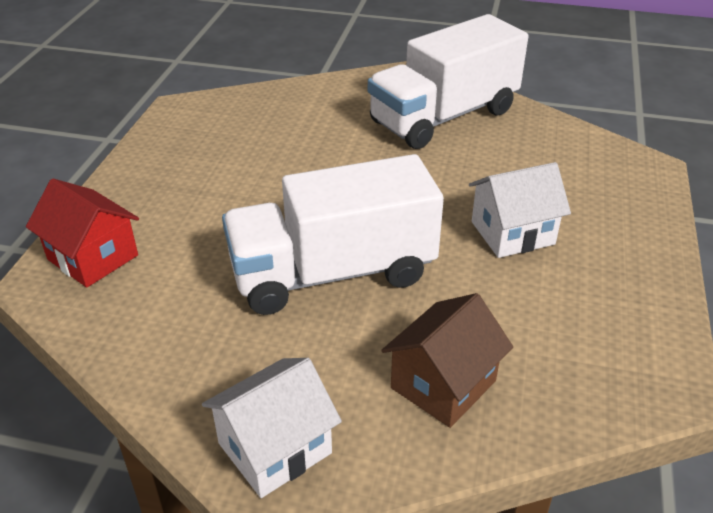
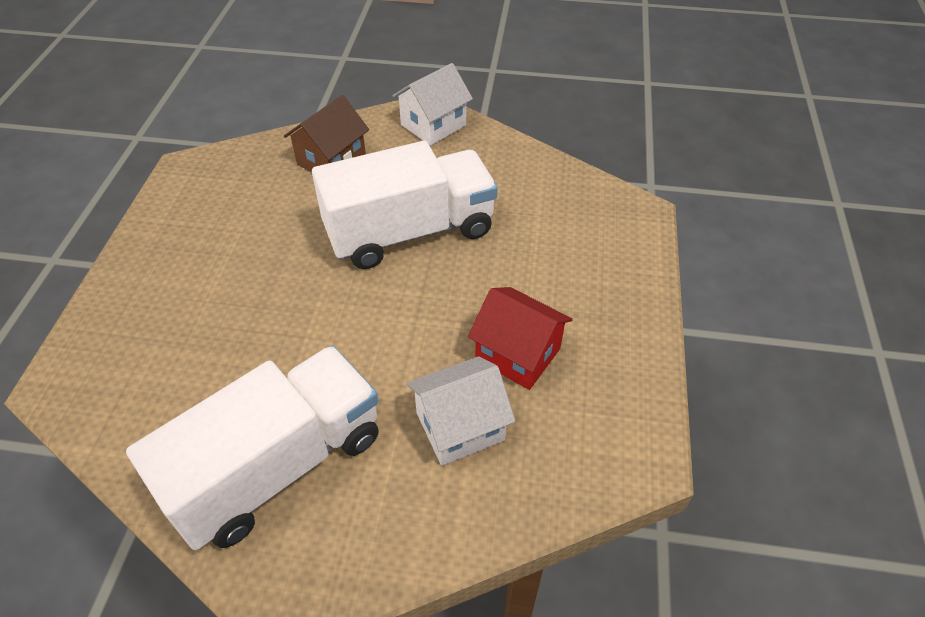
camera: 175 degrees right, 10 degrees up
red house [26,179,139,287] -> red house moved to [468,287,573,390]
white house [469,162,571,258] -> white house moved to [407,356,515,466]

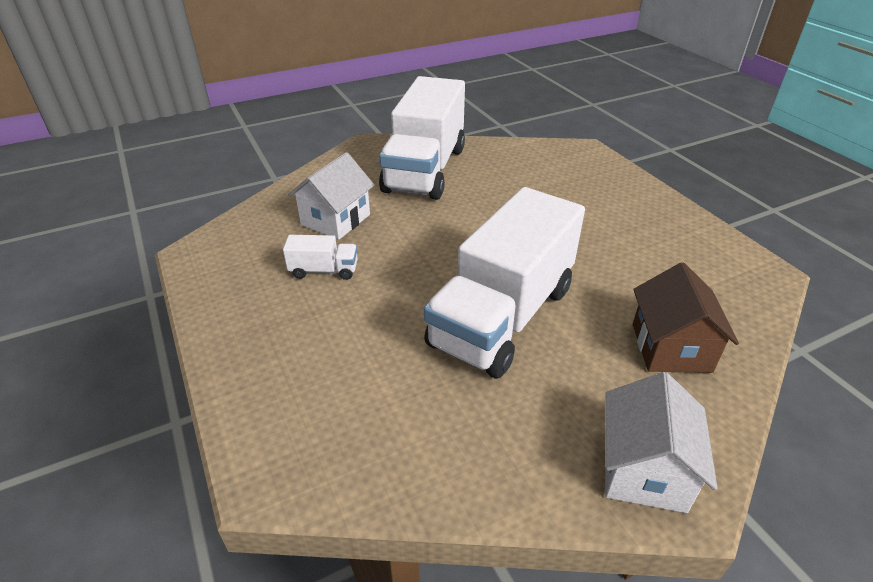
camera: 145 degrees right, 10 degrees down
red house [468,287,573,390] -> white truck [283,235,358,280]

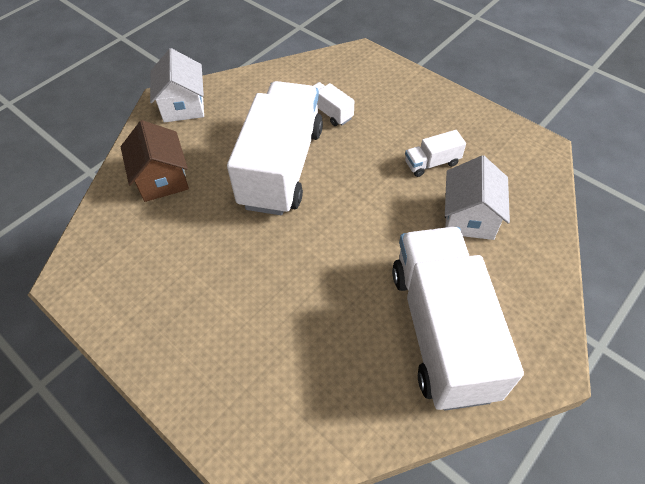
camera: 160 degrees right, 15 degrees up
none -> white truck [313,82,354,126]

